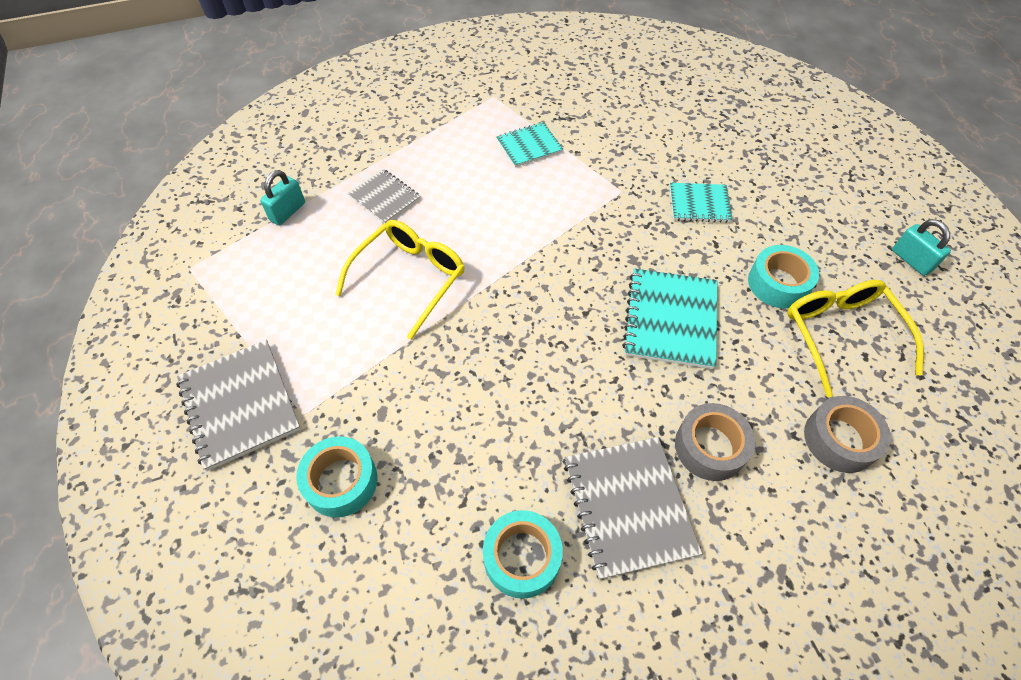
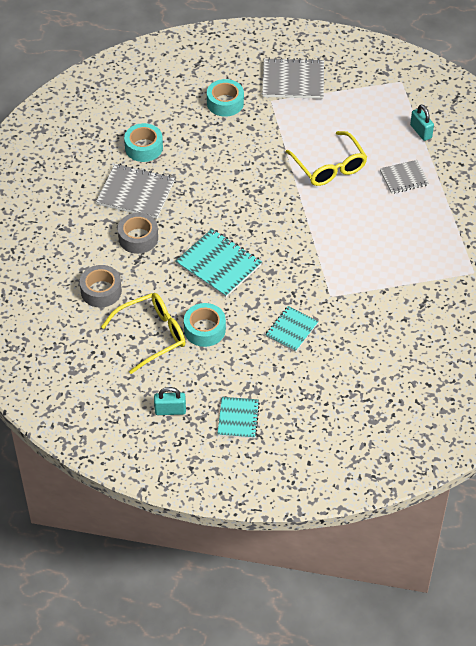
camera: 120 degrees right, 5 degrees down
turquoise notebook [496,122,563,167] -> turquoise notebook moved to [217,397,260,439]
yellow glasses [787,280,924,397] -> yellow glasses turned 45 degrees counterclockwise [101,293,185,374]

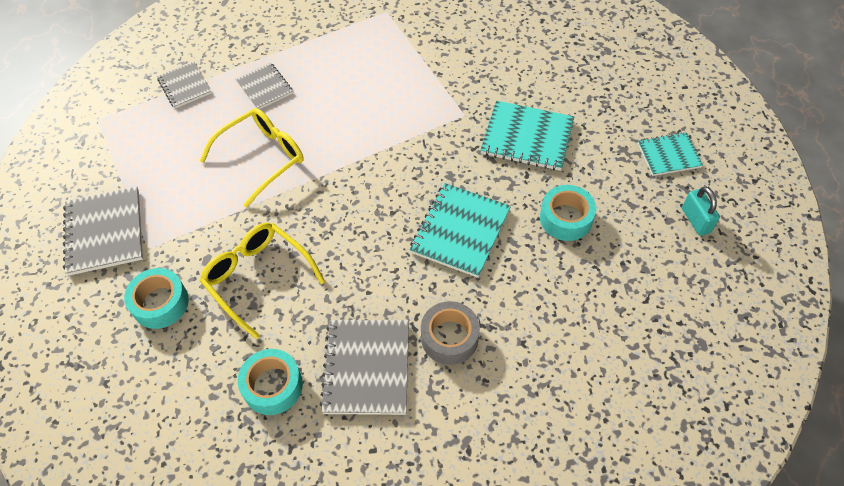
camera: 105 degrees left, 5 degrees up
grey tape [80,265,122,308] -> none
yellow glasses [101,293,185,374] -> yellow glasses moved to [200,222,325,340]
turquoise notebook [265,306,318,352] -> turquoise notebook [480,101,574,171], size x1.60
turquoise padlock [410,105,434,141] -> grey notebook [157,61,212,108]

